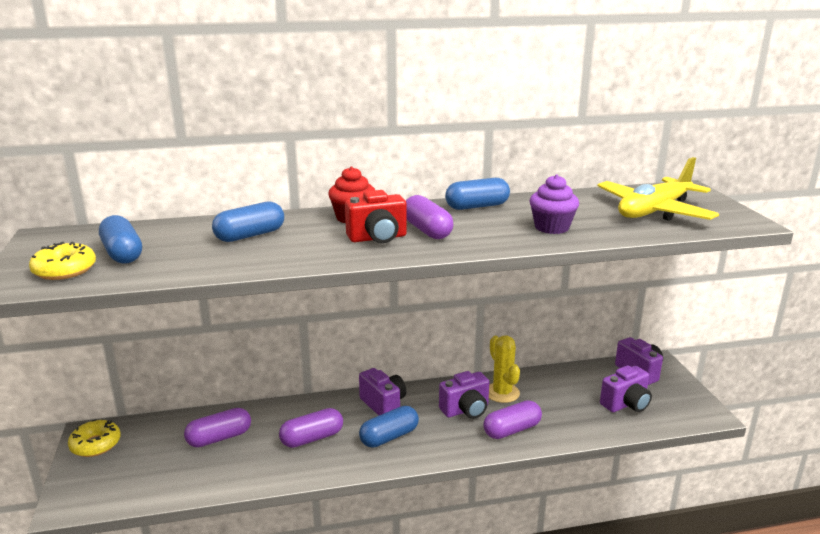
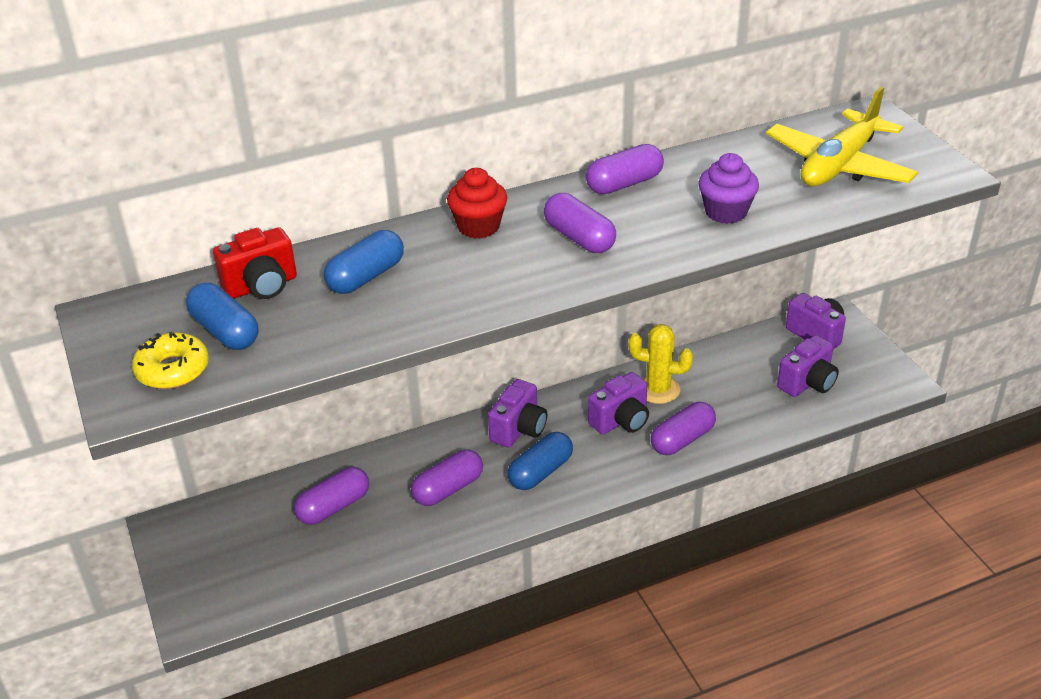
camera: 10 degrees left, 15 degrees up
yellow donut [68,419,121,457] -> none
red camera [345,190,407,243] -> red camera moved to [213,227,297,299]
purple camera [359,368,406,415] -> purple camera turned 75 degrees clockwise [488,379,547,447]
blue capsule [445,178,510,210] -> purple capsule [586,144,664,194]
yellow cactus [489,335,520,403] -> yellow cactus turned 45 degrees counterclockwise [628,324,693,404]

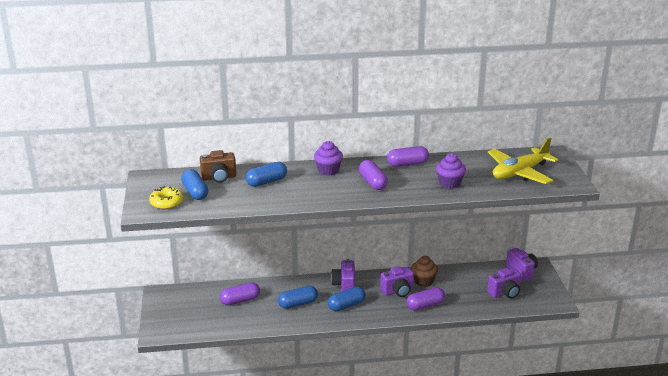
camera: 15 degrees right, 10 degrees down
red camera [213,227,297,299] -> brown camera [200,150,236,183]
purple capsule [411,449,483,506] -> blue capsule [278,286,318,309]
red cupcake [447,168,507,239] -> purple cupcake [314,141,343,175]
purple camera [488,379,547,447] -> purple camera turned 135 degrees clockwise [331,259,355,292]
yellow cactus [628,324,693,404] -> brown cupcake [411,256,438,287]

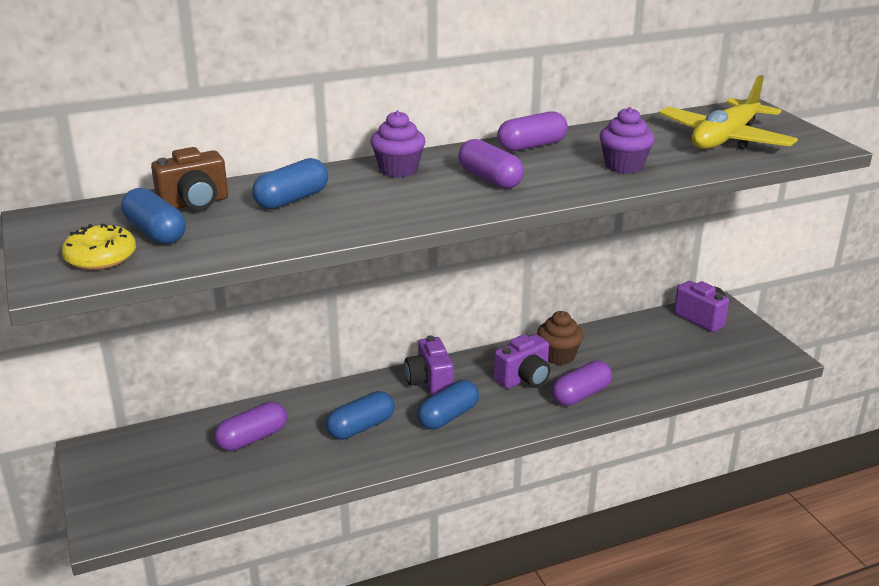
camera: 15 degrees left, 0 degrees up
purple camera [487,268,521,299] -> none

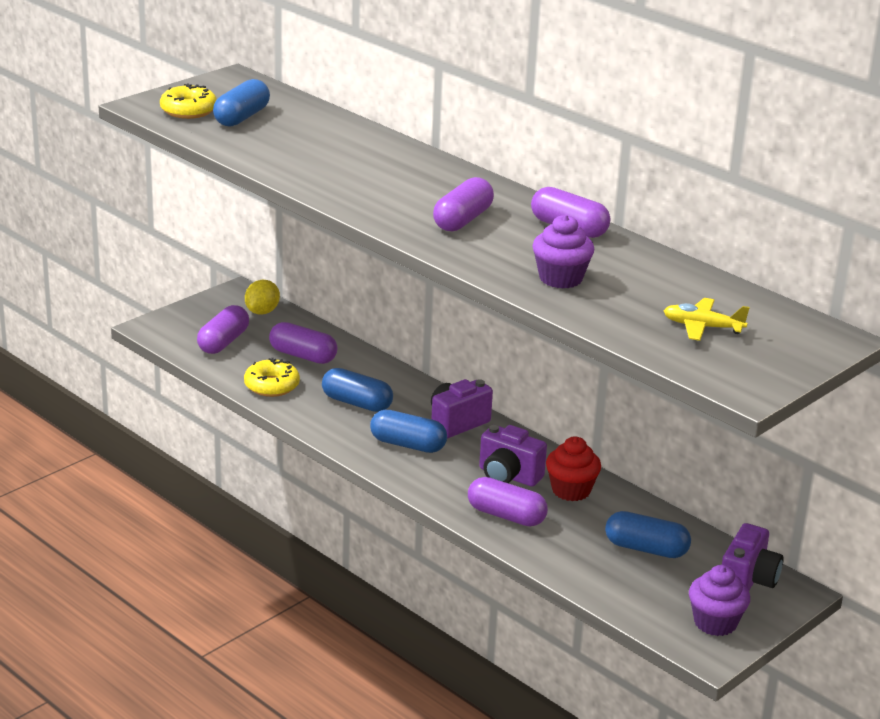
camera: 65 degrees right, 0 degrees up
brown camera [151,147,228,210] -> none
blue capsule [252,158,328,210] -> blue capsule moved to [605,511,691,558]
purple cupcake [371,110,426,178] -> purple cupcake moved to [689,565,750,636]
brown cupcake [537,311,584,365] -> red cupcake [546,437,601,501]
yellow plane [659,75,798,149] -> yellow plane [664,298,750,341], size x0.50
none -> purple capsule [197,305,249,354]
none -> yellow donut [244,358,300,397]
none -> yellow lemon [245,280,280,315]

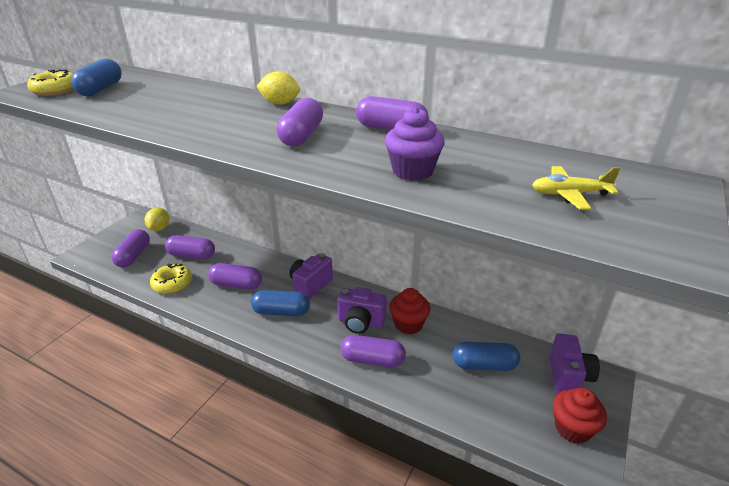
camera: 15 degrees left, 5 degrees up
blue capsule [322,368,393,412] -> purple capsule [208,263,262,290]
purple cupcake [689,565,750,636] -> red cupcake [553,388,607,444]
none -> yellow lemon [256,71,300,105]

